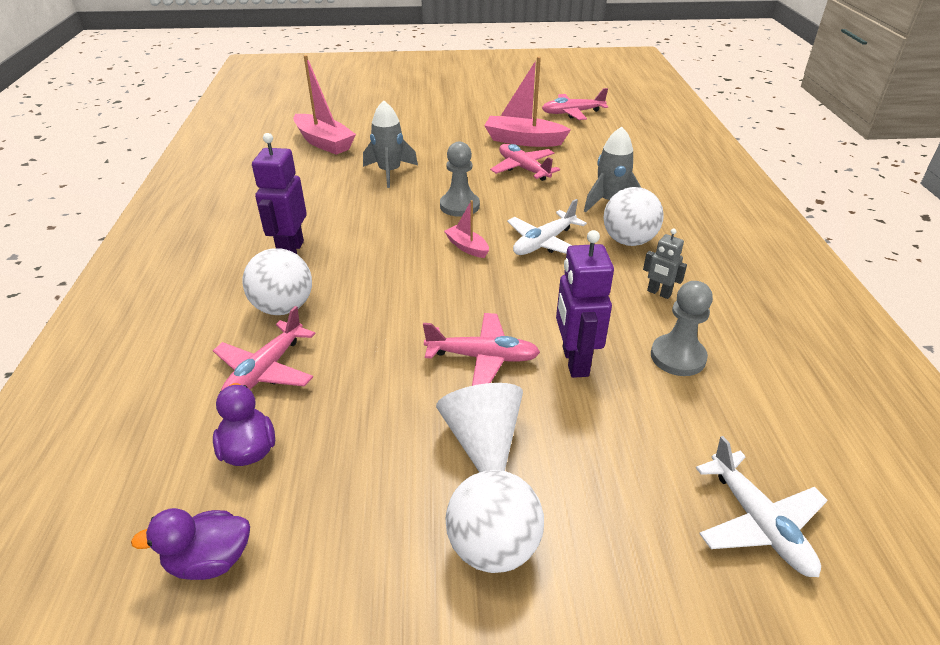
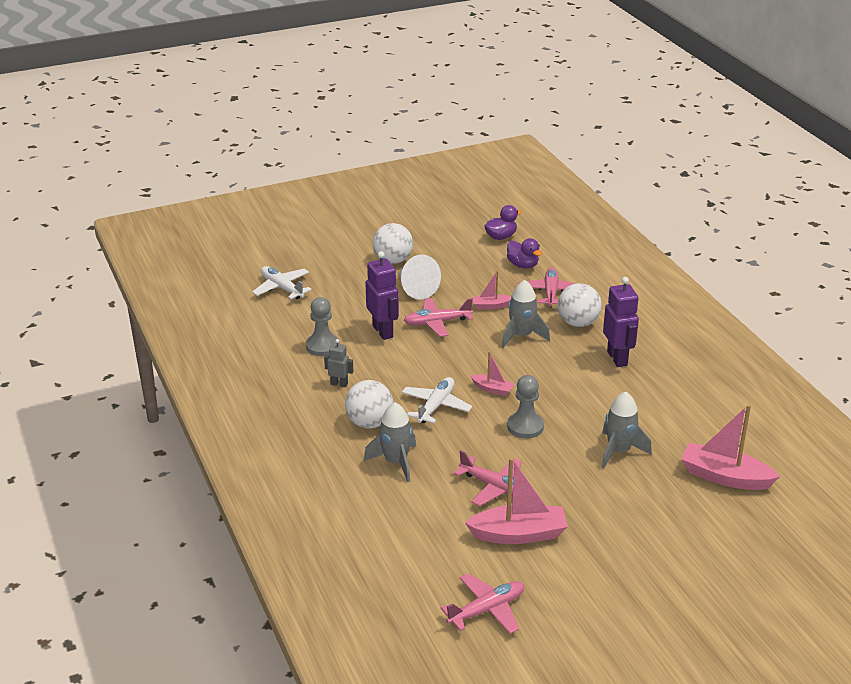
camera: 160 degrees right, 5 degrees down
none -> pink boat [472,271,512,309]
none -> grey rocket [502,280,550,348]

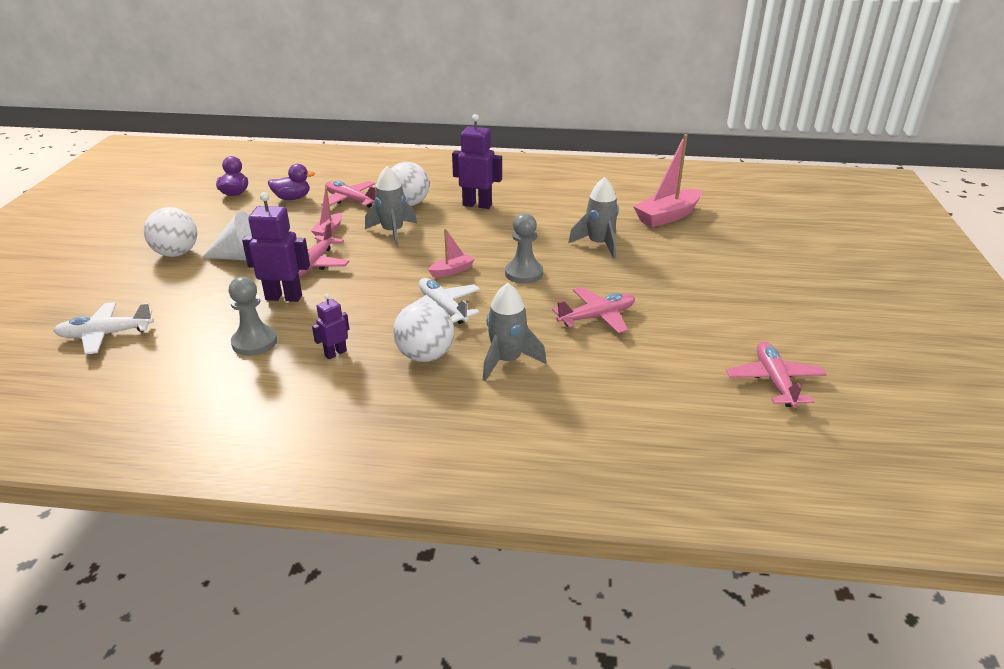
camera: 60 degrees left, 0 degrees up
grey robot [324,339,353,387] -> purple robot [312,294,349,359]
pink boat [465,458,568,544] -> none

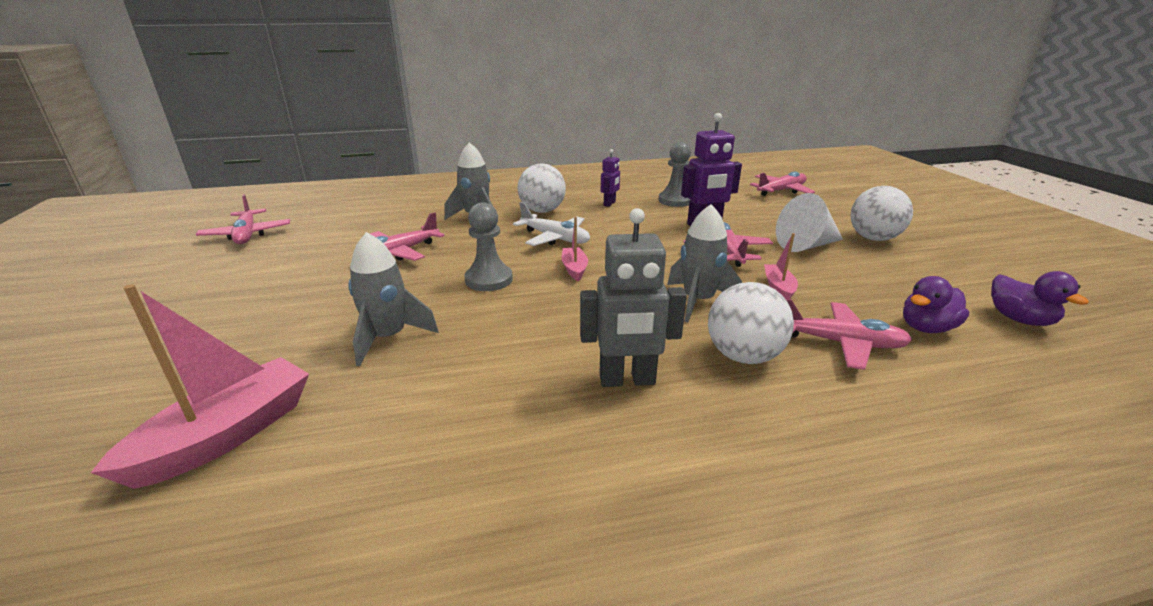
camera: 160 degrees right, 5 degrees down
white plane [54,302,154,354] -> pink plane [750,172,815,196]
pink boat [428,228,475,277] -> pink boat turned 135 degrees clockwise [561,217,588,281]
purple robot [452,114,502,209] -> grey robot [580,208,687,387]

